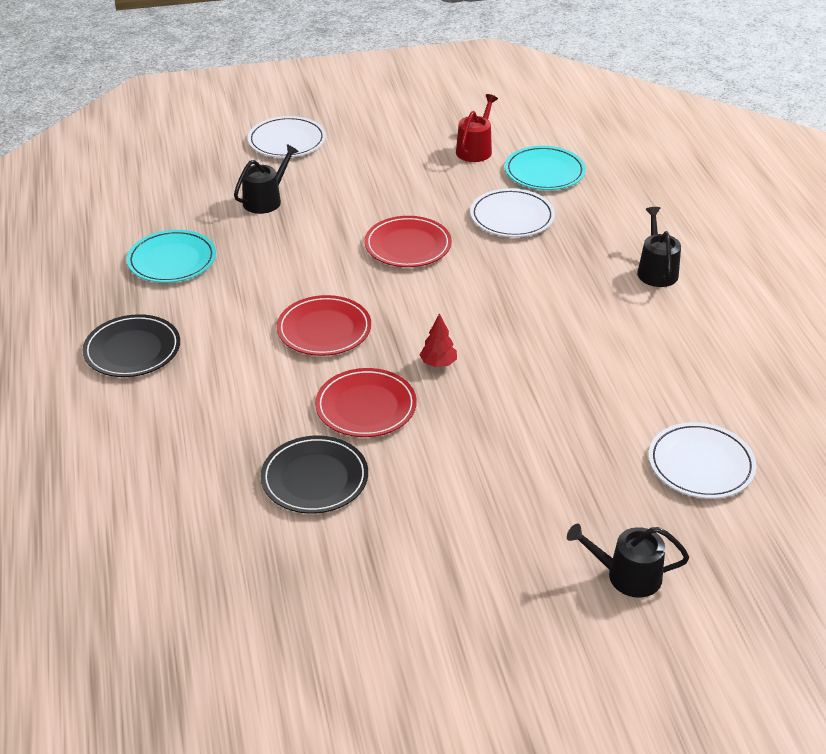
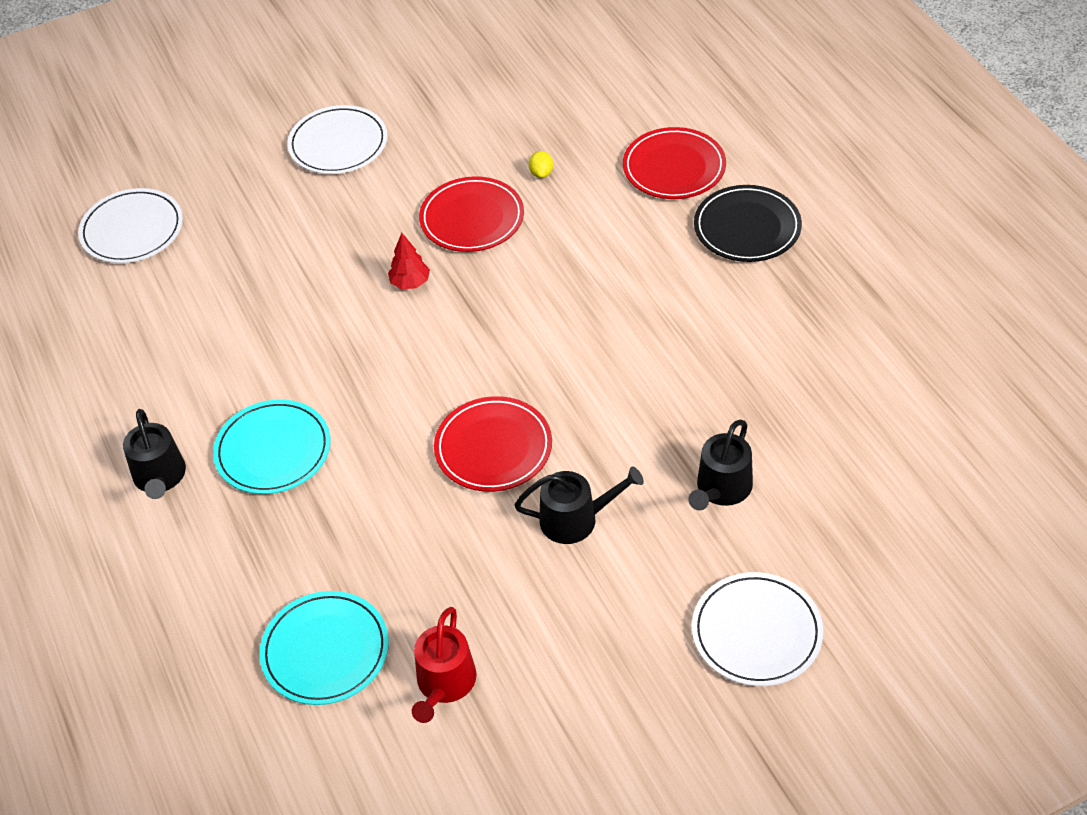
camera: 170 degrees right, 10 degrees up
turquoise plate [127,230,216,283] -> turquoise plate moved to [213,400,331,494]
black plate [261,436,368,514] -> none
red plate [277,295,371,356] -> red plate moved to [623,127,726,199]
white plate [470,188,555,237] -> white plate moved to [287,105,387,174]
black watering can [567,524,689,598] -> black watering can moved to [514,467,644,544]
none -> yellow lemon [529,151,553,178]

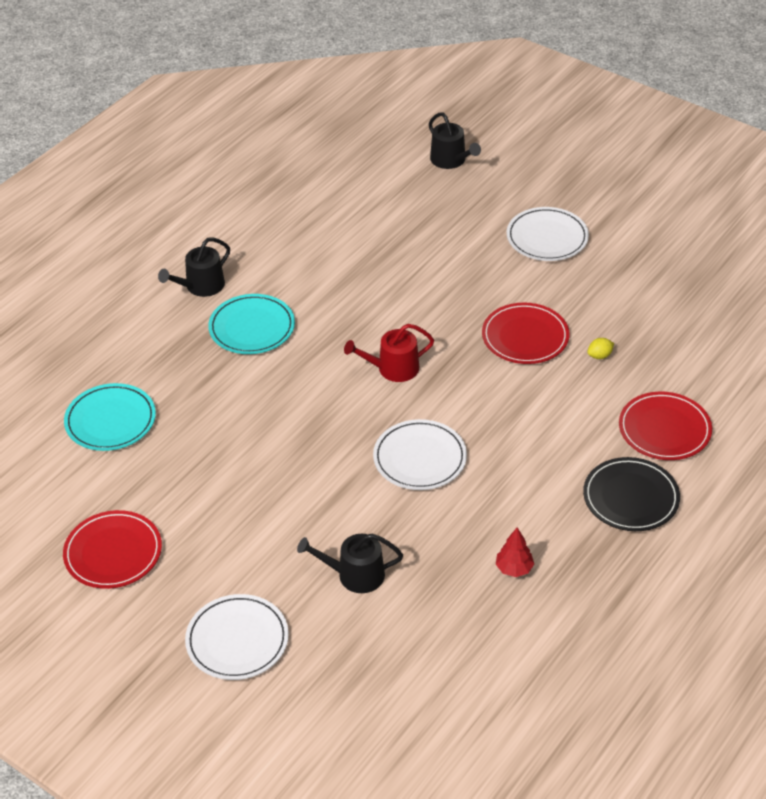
camera: 60 degrees right, 5 degrees down
white plate [78,188,183,263] -> white plate moved to [373,419,467,490]
red tree [388,233,430,289] -> red tree moved to [496,528,534,577]
red watering can [412,607,476,723] -> red watering can moved to [344,324,434,382]
red plate [434,396,552,492] -> red plate moved to [63,510,162,589]
black watering can [514,467,644,544] -> black watering can moved to [429,112,481,169]

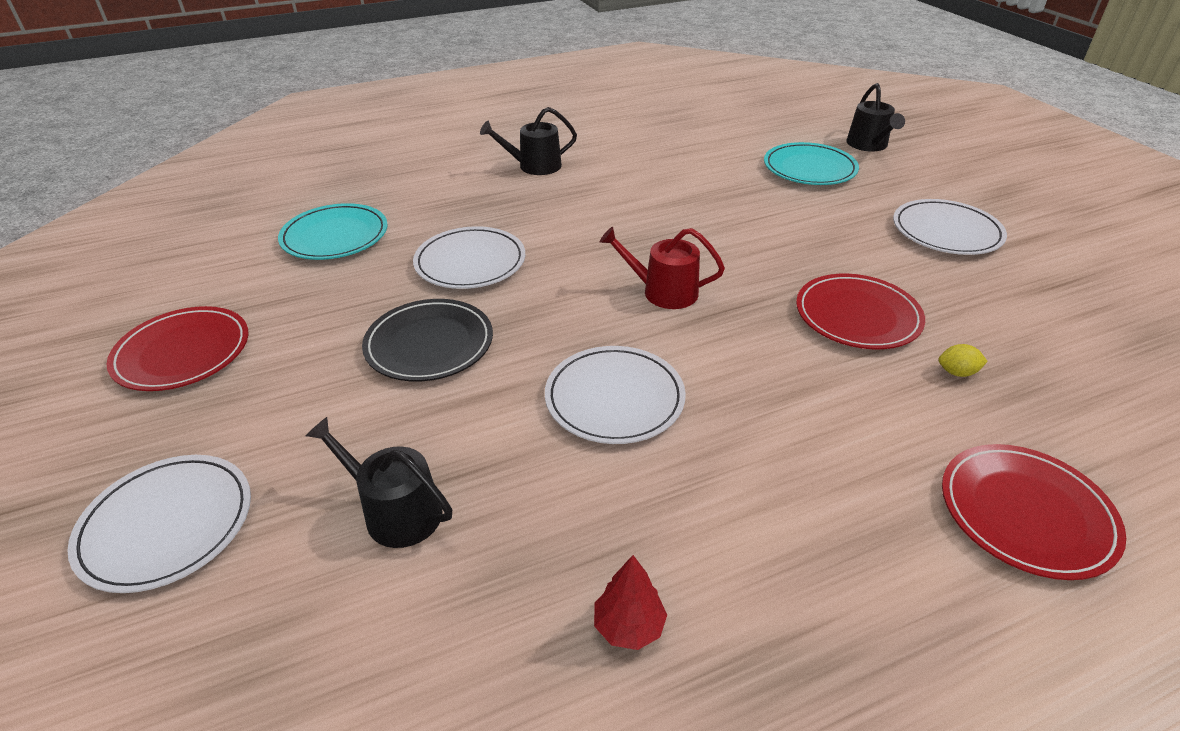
camera: 30 degrees right, 5 degrees down
turquoise plate [208,294,295,354] -> turquoise plate moved to [764,142,859,185]
black plate [583,457,680,531] -> black plate moved to [362,299,493,382]
none -> white plate [413,226,525,289]

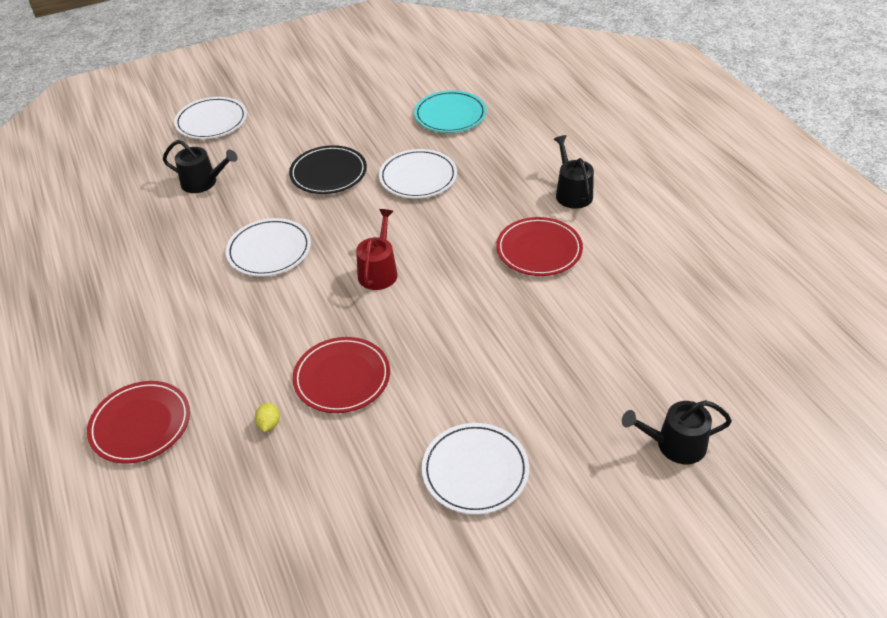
camera: 90 degrees right, 5 degrees up
red plate [107,306,248,391] -> red plate moved to [496,217,583,276]
black watering can [305,417,452,548] -> black watering can turned 75 degrees clockwise [163,140,238,193]
red tree [594,555,667,650] -> none
turquoise plate [764,142,859,185] -> none

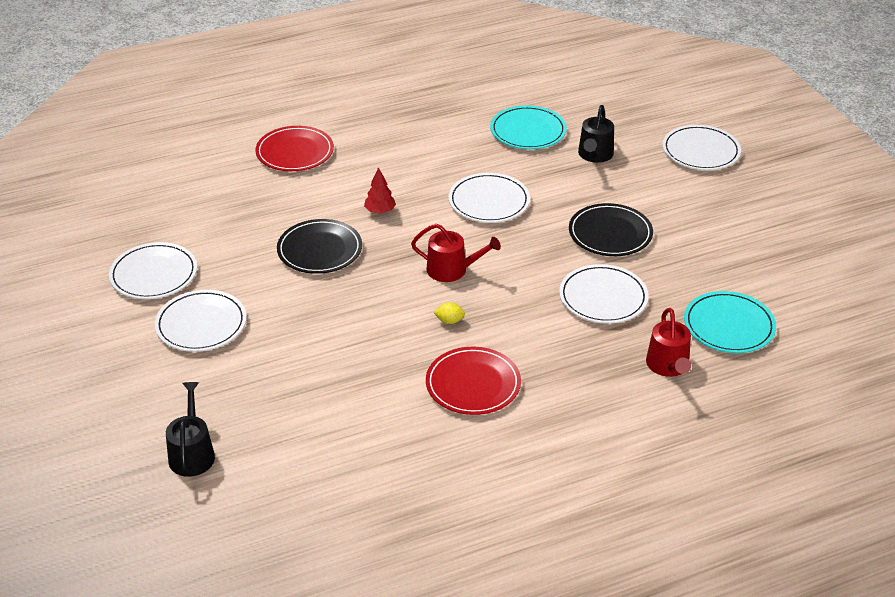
camera: 90 degrees right, 5 degrees down
yellow lemon [255,402,280,432] -> yellow lemon moved to [434,302,465,324]
red plate [293,337,390,413] -> black plate [277,219,362,274]
black watering can [554,135,594,209] -> none
none -> white plate [109,242,197,299]
none -> red tree [364,167,396,214]
none -> turquoise plate [490,105,567,149]
none -> red watering can [646,308,691,377]

